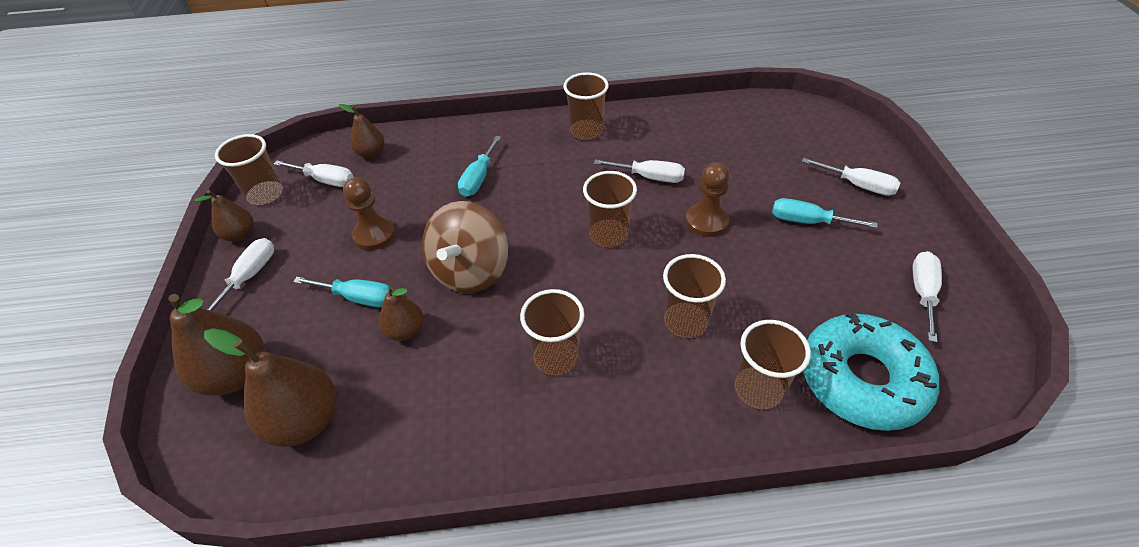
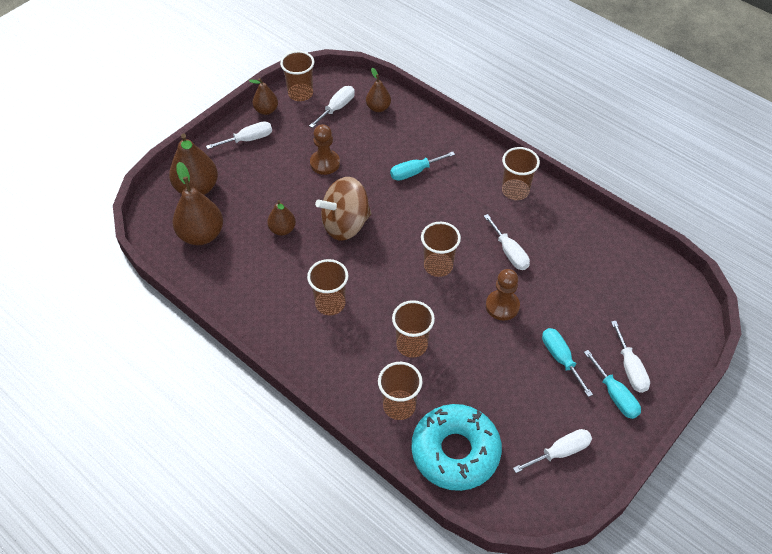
camera: 45 degrees right, 5 degrees up
white screwdriver [274,160,354,187] -> white screwdriver turned 120 degrees counterclockwise [309,86,355,128]
turquoise screwdriver [293,277,393,307] -> turquoise screwdriver moved to [584,350,641,419]

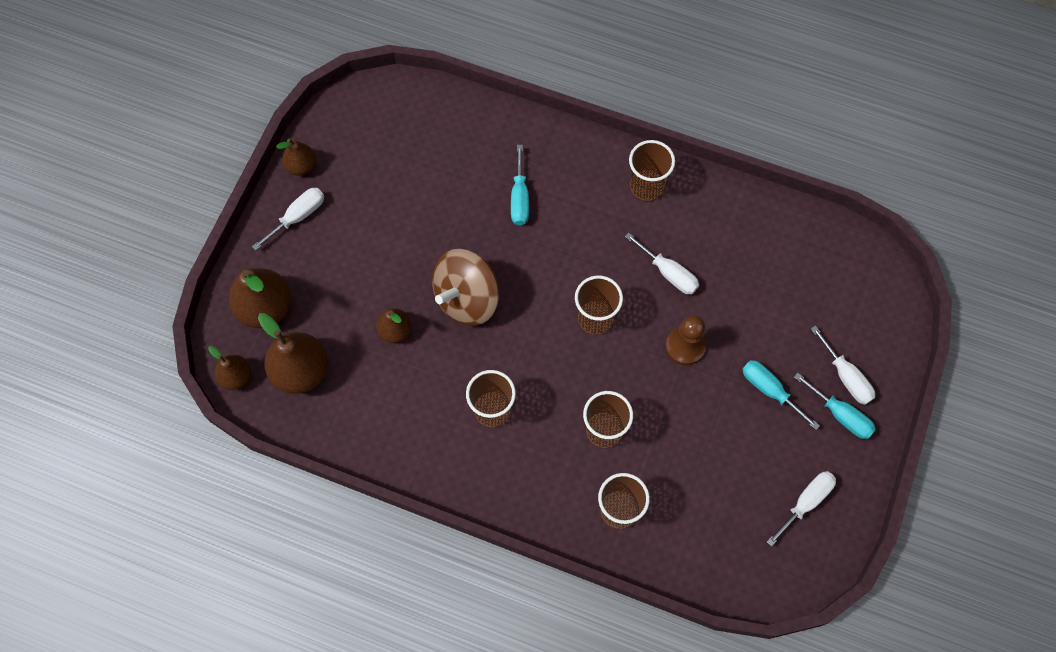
camera: 20 degrees left, 15 degrees up
brown cup [280,51,314,101] -> none
white screwdriver [309,86,355,128] -> none
brown pawn [310,124,340,175] -> none
brown pear [366,68,391,112] -> brown pear moved to [208,346,251,390]
turquoise screwdriver [390,151,455,181] -> turquoise screwdriver turned 45 degrees counterclockwise [511,145,529,225]
turquoise donut [411,404,502,491] -> none

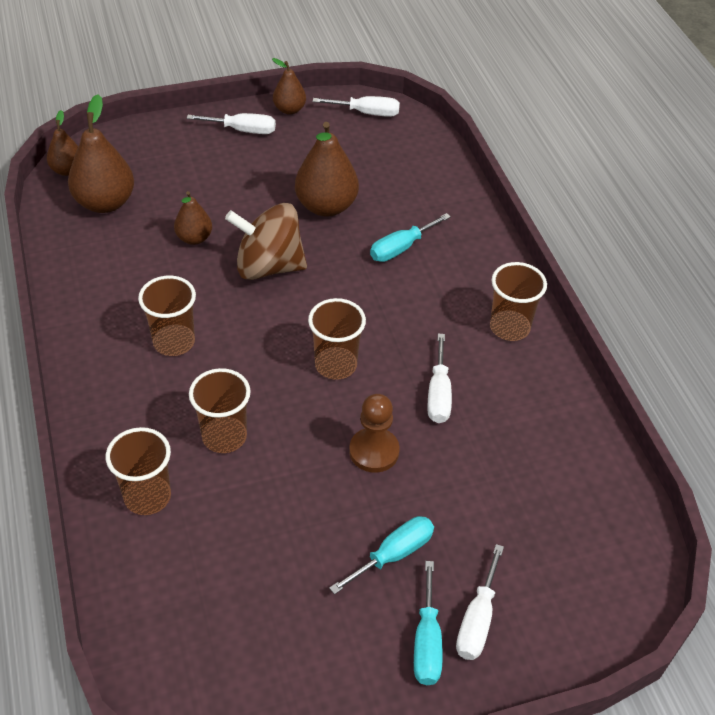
camera: 50 degrees right, 20 degrees down
brown pear [229,268,292,328] -> brown pear moved to [295,122,359,217]
turquoise screwdriver [742,360,820,430] -> turquoise screwdriver turned 45 degrees clockwise [329,516,434,594]
white screwdriver [767,471,836,547] -> white screwdriver moved to [313,96,400,117]

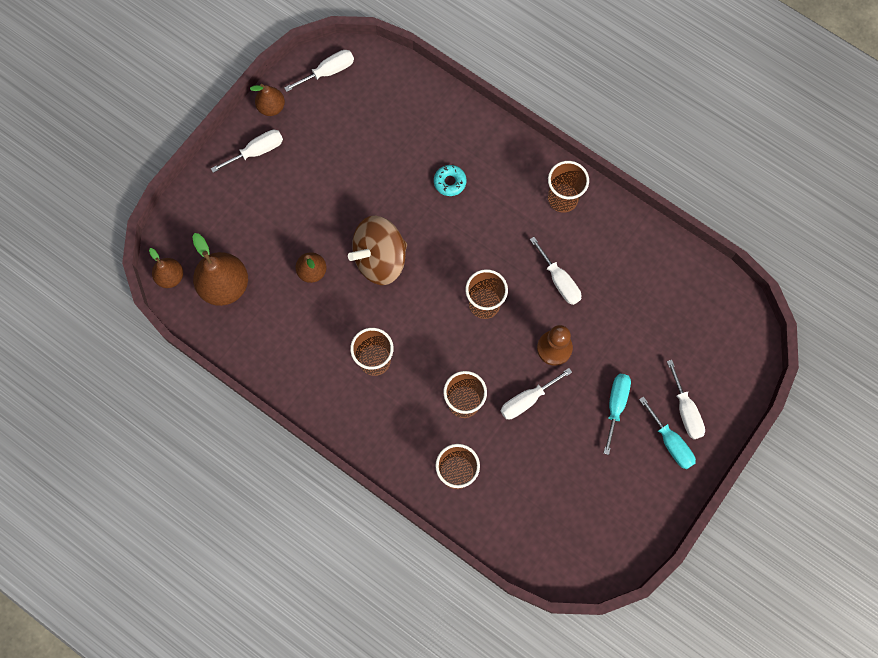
camera: 35 degrees left, 25 degrees up
brown pear [295,122,359,217] -> none
turquoise screwdriver [370,213,451,262] -> turquoise donut [434,165,466,196]
none -> white screwdriver [501,368,572,419]

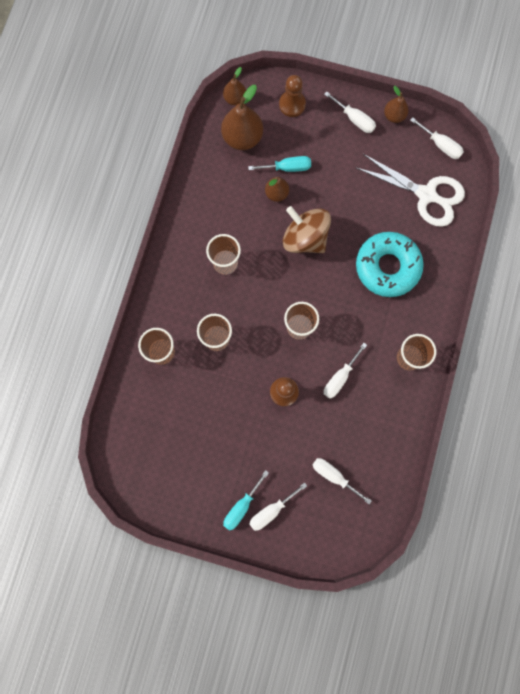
camera: 70 degrees right, 5 degrees up
turquoise donut [434,165,466,196] -> turquoise donut [356,232,424,297], size x2.45
white screwdriver [501,368,572,419] -> white screwdriver moved to [313,458,372,504]
turquoise screwdriver [603,374,631,455] -> turquoise screwdriver moved to [248,156,311,172]
none -> brown pawn [279,75,306,117]
none -> white scissors [356,154,465,227]

